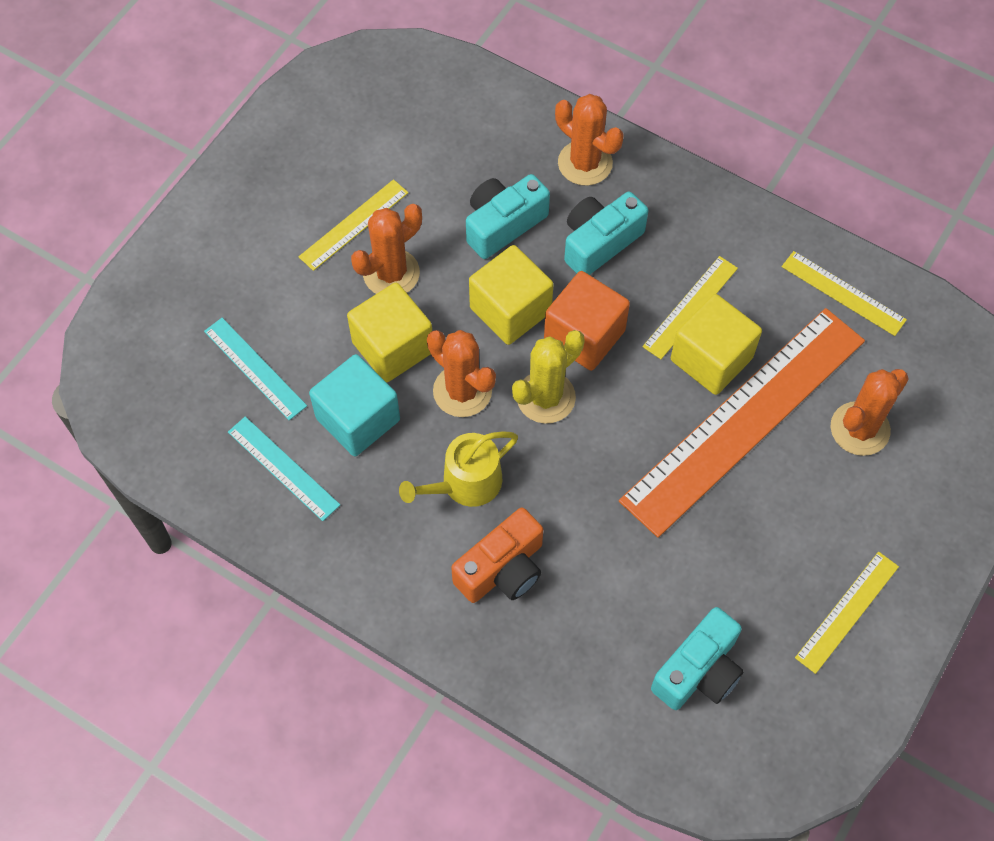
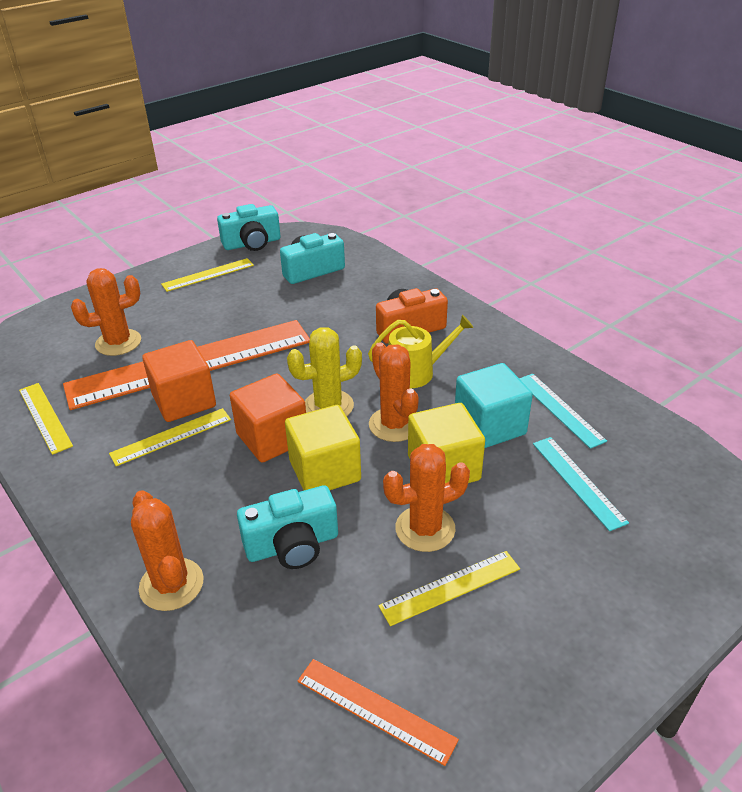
camera: 160 degrees left, 25 degrees down
turquoise camera [564,192,648,275] -> turquoise camera moved to [217,204,281,251]
yellow cube [671,294,762,395] -> orange cube [142,340,216,422]
none -> orange ruler [297,659,459,766]

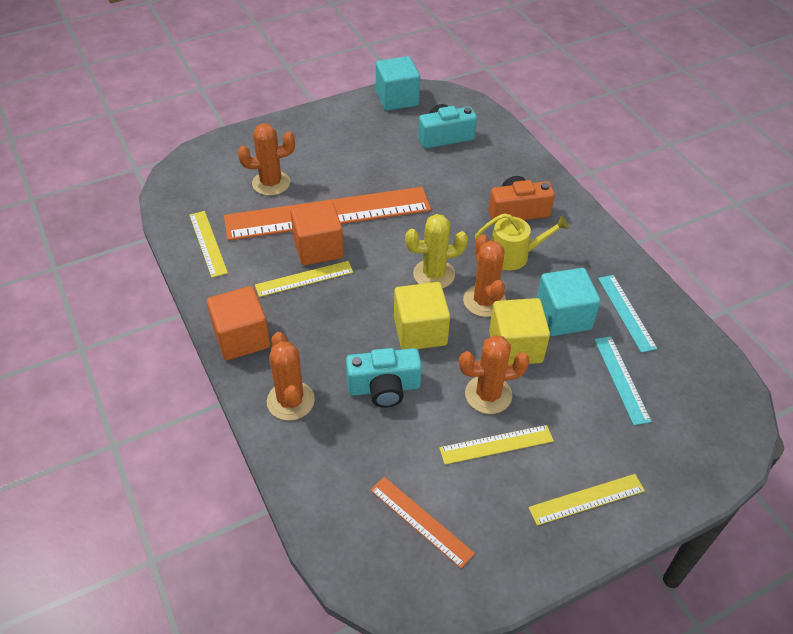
camera: 10 degrees right, 10 degrees up
yellow ruler [161,258,254,292] -> yellow ruler moved to [528,474,645,526]
turquoise camera [217,204,281,251] -> turquoise cube [376,56,420,111]
orange cube [230,373,306,463] -> orange cube moved to [207,286,270,360]

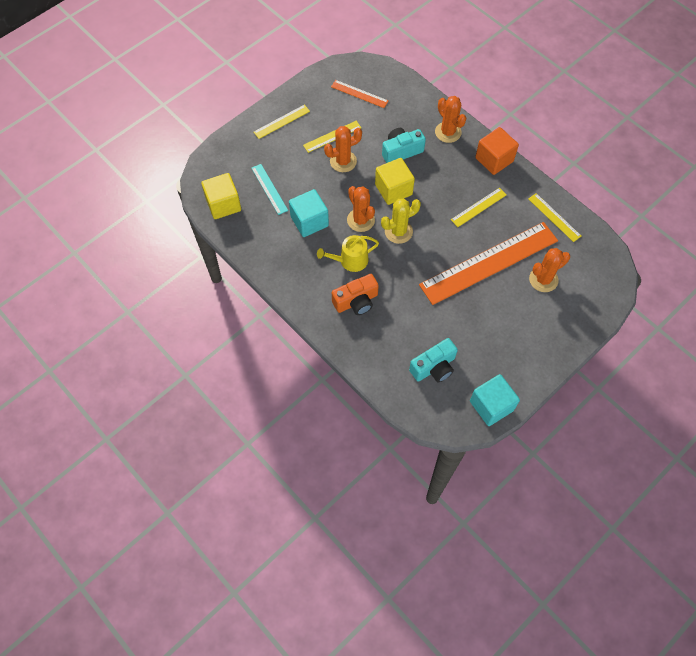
camera: 165 degrees right, 15 degrees up
orange cube [290,200,344,266] -> none
yellow cube [489,298,550,365] -> yellow cube moved to [201,173,241,219]
turquoise ruler [598,275,658,353] -> none

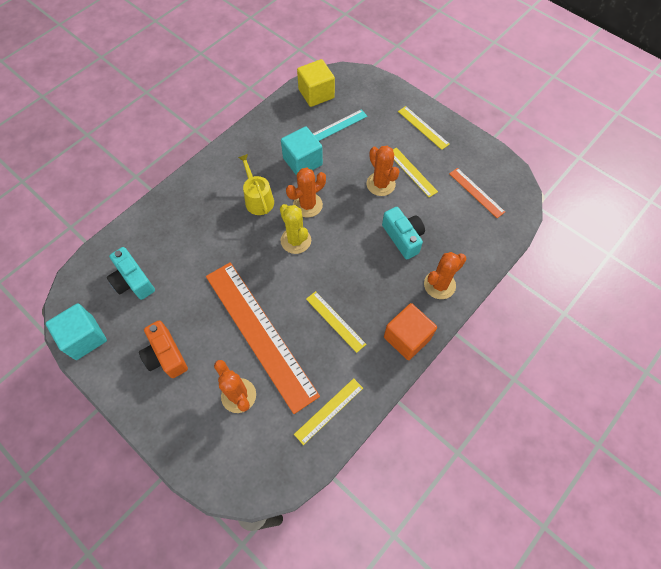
camera: 85 degrees right, 0 degrees up
orange ruler [331,80,388,108] -> orange ruler turned 60 degrees counterclockwise [449,168,505,218]
orange camera [332,274,379,315] -> orange camera moved to [139,320,188,378]
yellow cube [375,158,415,205] -> none

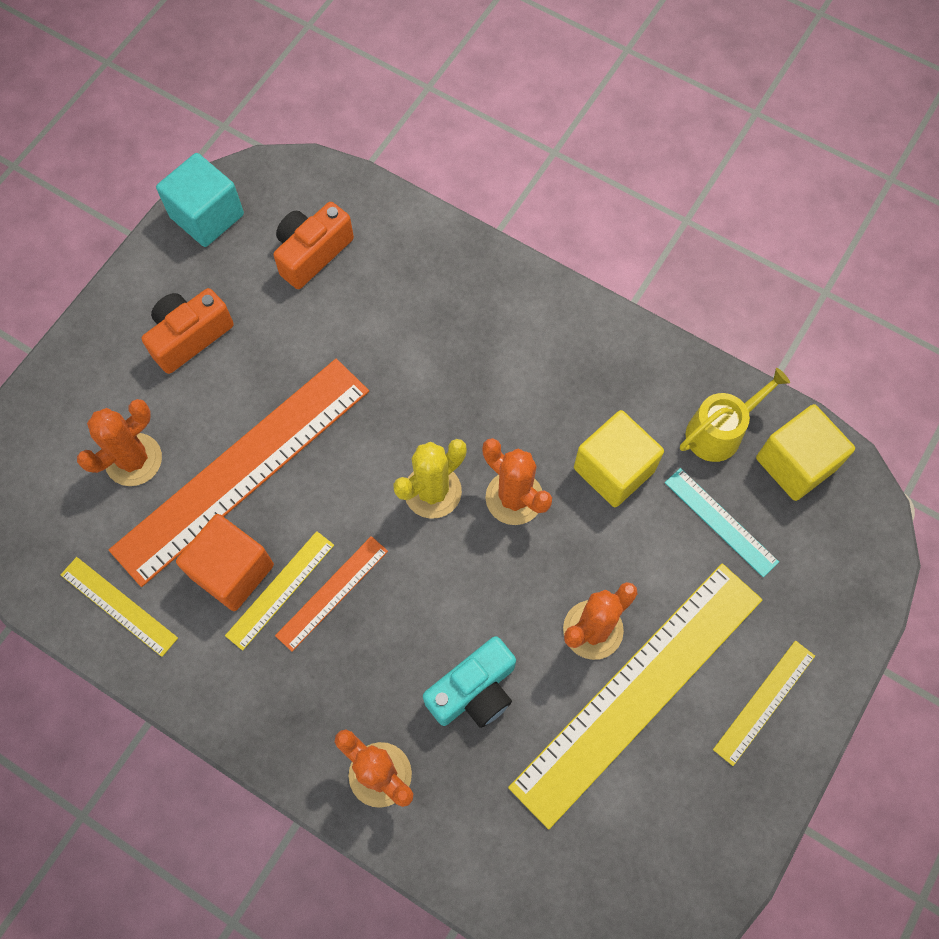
camera: 80 degrees right, 5 degrees up
turquoise camera [107,247,155,300] -> orange camera [273,202,354,289]
yellow watering can [238,154,274,215] -> yellow watering can moved to [680,368,790,462]
turquoise cube [281,127,323,176] -> yellow cube [574,410,664,507]
orange cube [384,303,437,360] -> orange cube moved to [176,514,274,611]
yellow ruler [393,148,438,197] -> yellow ruler [508,564,762,829], size x2.24
orange ruler [449,168,505,218] -> orange ruler moved to [275,536,388,652]

